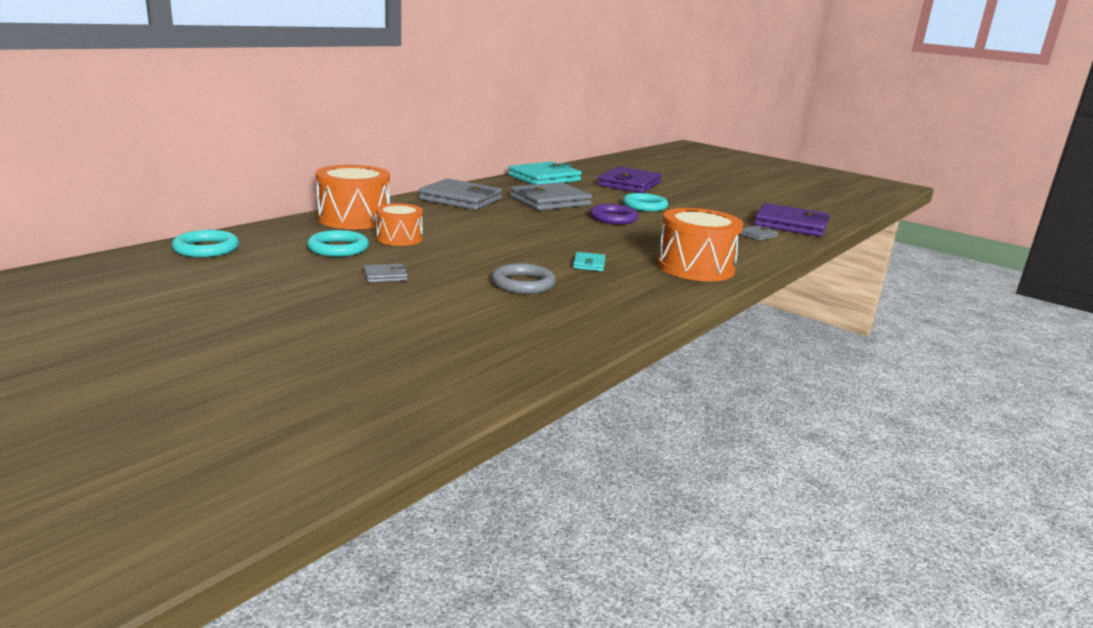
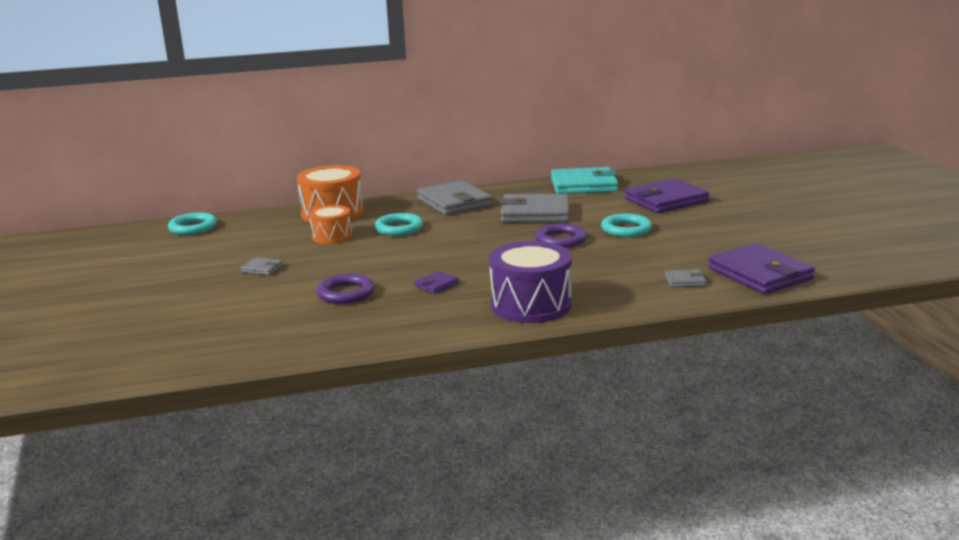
camera: 40 degrees right, 0 degrees up
turquoise ring [307,230,369,257] -> turquoise ring moved to [374,213,423,236]
grey ring [492,263,556,294] -> purple ring [317,274,375,304]
turquoise wallet [573,252,605,271] -> purple wallet [414,271,459,294]
orange drum [657,208,743,281] -> purple drum [489,241,572,323]

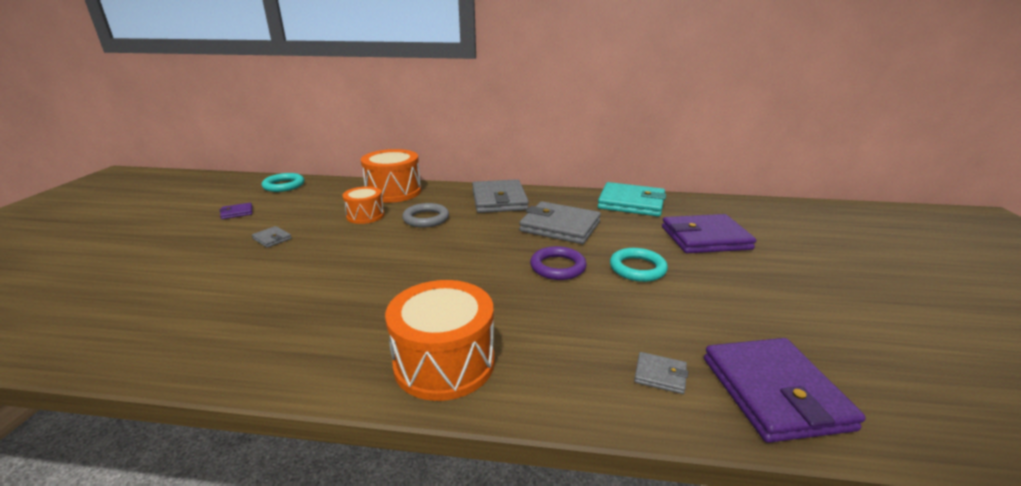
camera: 20 degrees right, 5 degrees up
purple ring [317,274,375,304] -> none
turquoise ring [374,213,423,236] -> grey ring [402,203,449,228]
purple wallet [414,271,459,294] -> purple wallet moved to [219,202,252,219]
purple drum [489,241,572,323] -> orange drum [385,280,495,401]

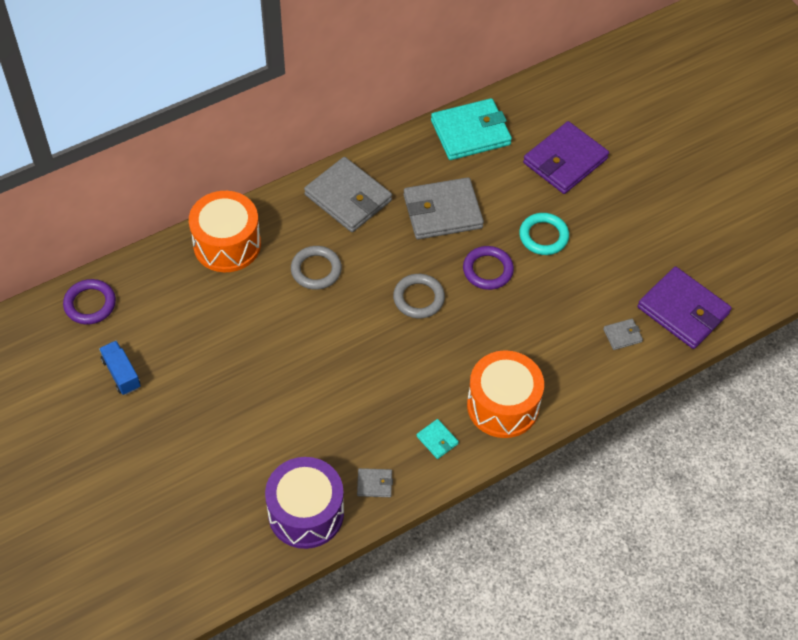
camera: 40 degrees left, 30 degrees up
purple wallet [219,202,252,219] -> blue truck [99,341,141,395]
grey wallet [252,226,292,248] -> grey wallet moved to [357,468,393,497]
turquoise ring [262,173,304,192] -> purple ring [63,279,116,325]
orange drum [343,186,384,224] -> none
none -> purple drum [265,457,344,549]
none -> grey ring [393,274,445,318]
none -> turquoise wallet [417,419,459,459]

